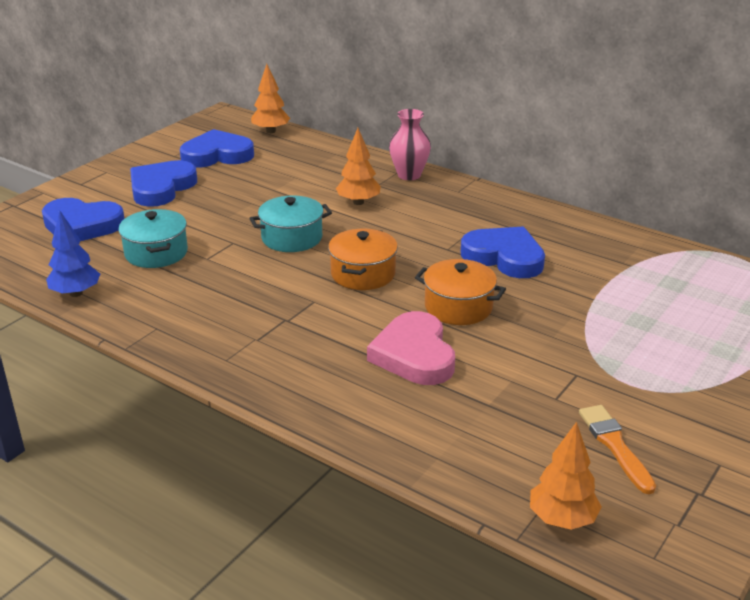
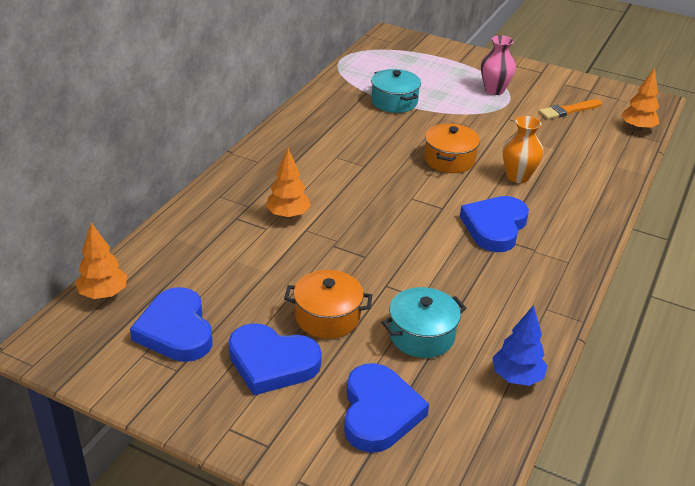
camera: 100 degrees left, 5 degrees up
turquoise pot [249,195,332,252] -> turquoise pot moved to [371,69,421,113]
orange pot [328,228,398,290] -> orange pot moved to [284,270,372,339]
pink heart [367,311,455,385] -> orange vase [502,116,543,183]
pink vase [389,109,431,180] -> pink vase moved to [481,35,516,95]
blue heart [461,227,545,278] -> blue heart moved to [460,196,529,252]

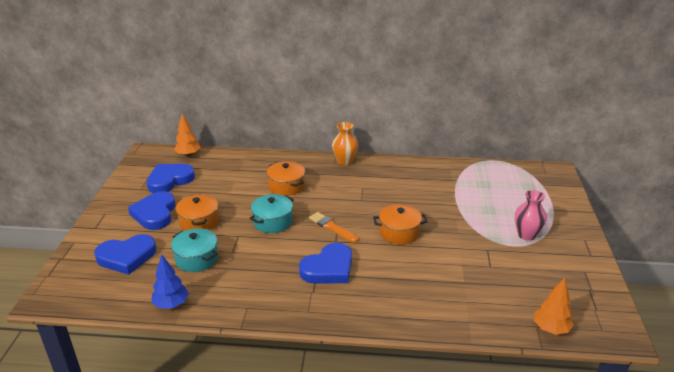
camera: 70 degrees right, 5 degrees down
orange tree [266,148,311,219] -> orange pot [267,161,305,196]
turquoise pot [371,69,421,113] -> turquoise pot moved to [249,194,294,233]
blue heart [460,196,529,252] -> blue heart turned 135 degrees clockwise [299,243,352,283]
orange vase [502,116,543,183] -> orange vase moved to [332,122,358,166]
orange brush [539,99,602,119] -> orange brush moved to [309,212,358,243]

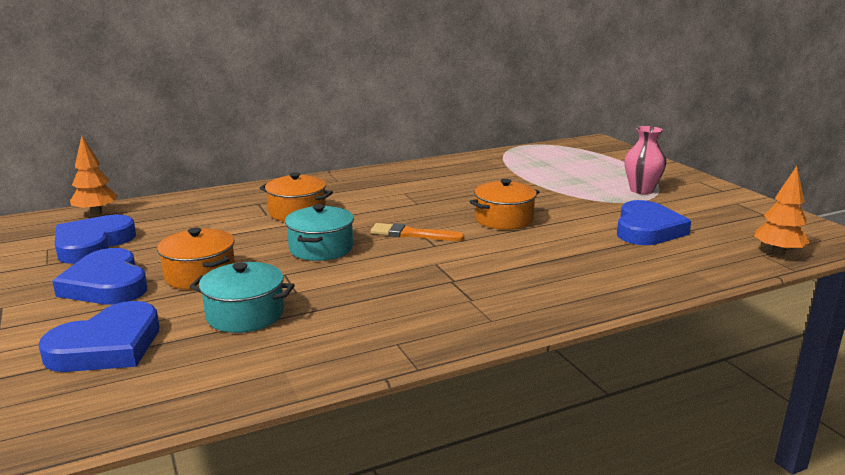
camera: 30 degrees left, 10 degrees down
blue tree [152,254,189,309] -> none
blue heart [299,243,352,283] -> blue heart moved to [617,200,691,245]
orange vase [332,122,358,166] -> none

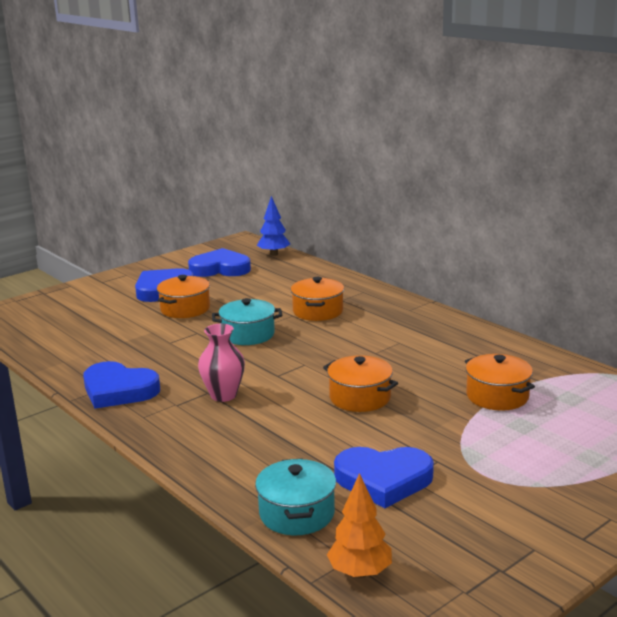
camera: 75 degrees right, 0 degrees up
blue heart [38,301,160,372] -> blue heart moved to [83,361,160,409]
orange tree [70,136,118,215] -> blue tree [257,196,290,256]
turquoise pot [190,262,295,333] -> turquoise pot moved to [255,458,336,535]
orange brush [370,223,464,241] -> none
pink vase [624,126,667,194] -> pink vase moved to [198,324,245,402]
none -> orange pot [465,354,535,411]

